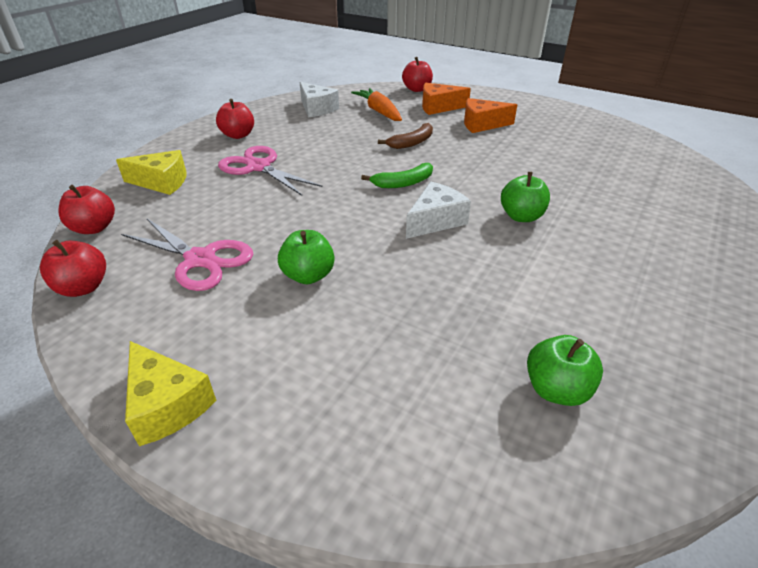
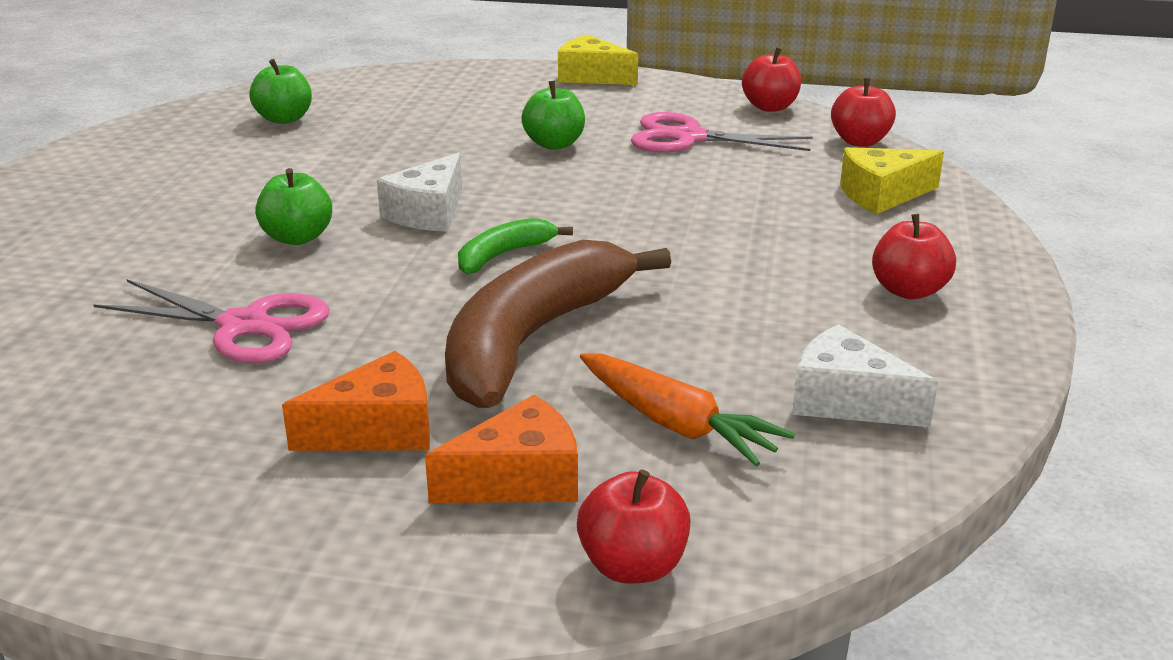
camera: 160 degrees right, 10 degrees down
pink scissors [218,146,322,196] -> pink scissors moved to [94,279,329,363]
brown banana [378,123,433,149] -> brown banana [445,240,671,408], size x2.17

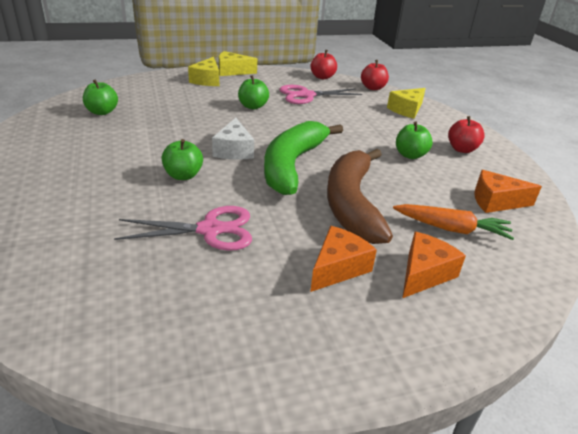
camera: 30 degrees left, 5 degrees up
green banana [458,218,573,274] -> green banana [264,121,343,195], size x2.17
red apple [577,469,691,583] -> none
white cheese [792,324,938,427] -> orange cheese [474,170,542,213]
none -> yellow cheese [188,57,219,86]
none -> green apple [396,122,433,159]

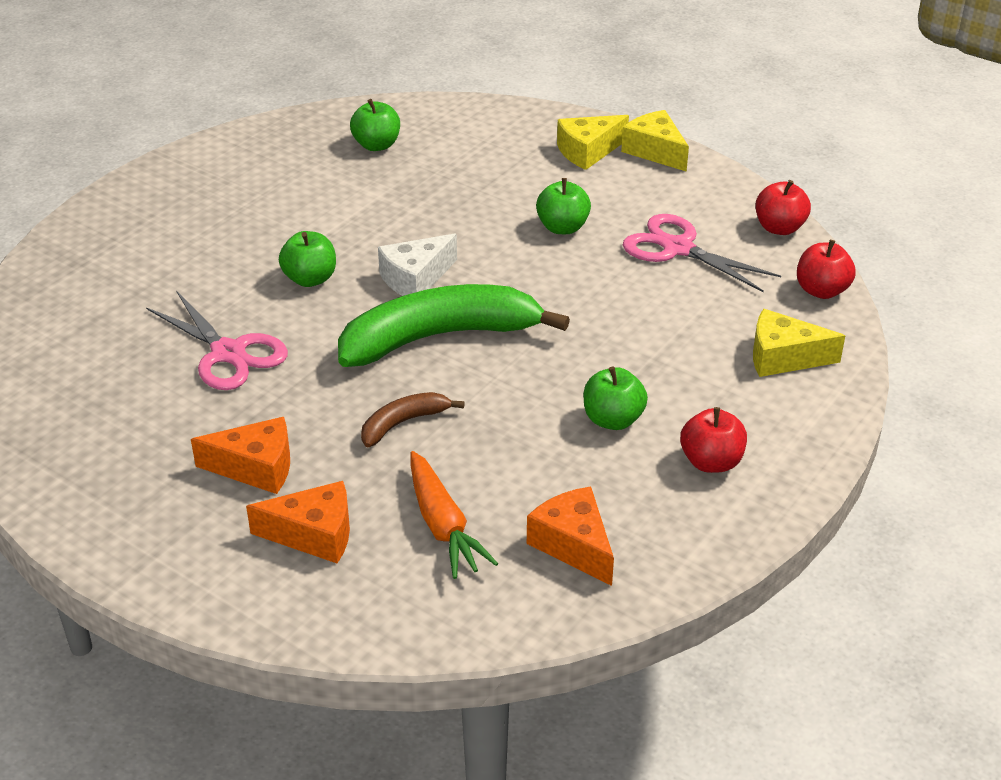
camera: 55 degrees right, 5 degrees up
brown banana [327,149,393,244] -> brown banana [361,392,465,447], size x0.46

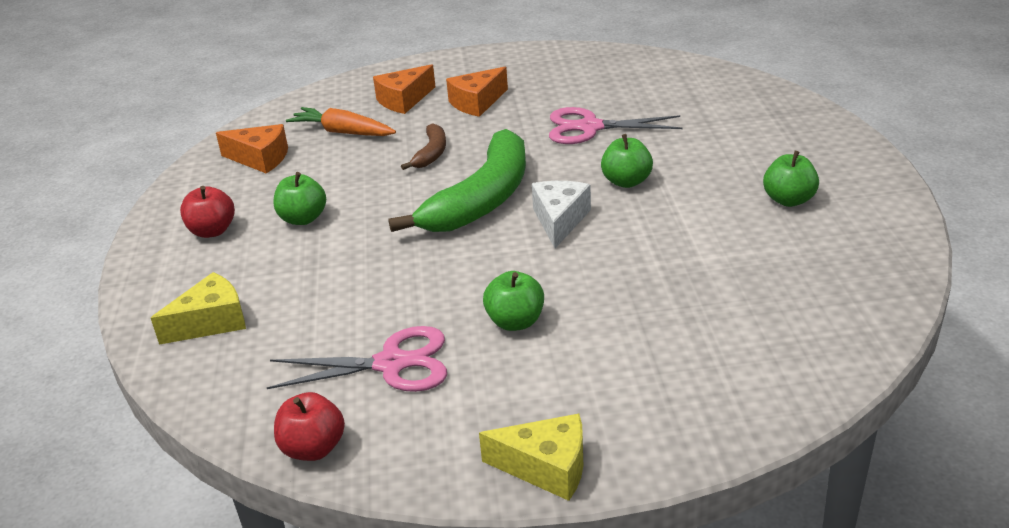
camera: 140 degrees right, 5 degrees down
green apple [350,99,400,151] -> green apple moved to [763,151,819,207]
yellow cheese [557,115,629,170] -> none
red apple [797,240,856,299] -> none

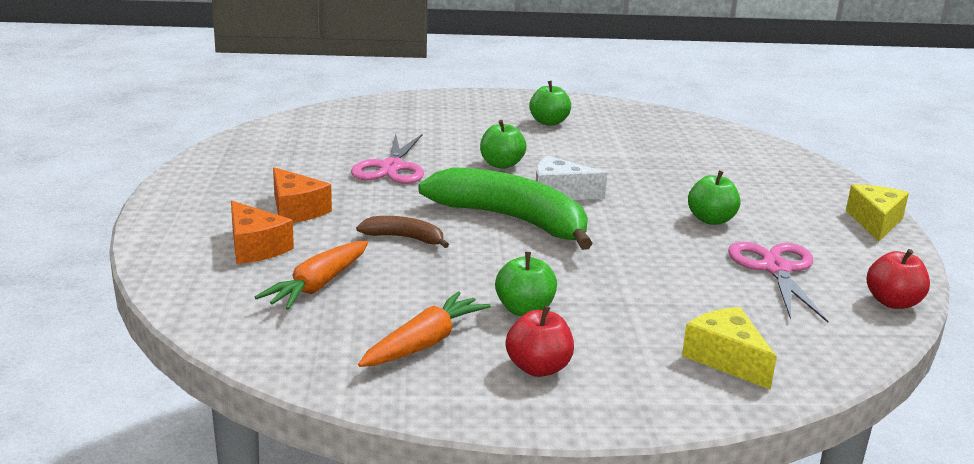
camera: 90 degrees left, 10 degrees down
orange cheese [216,124,288,174] -> none
none -> orange carrot [358,291,491,367]

